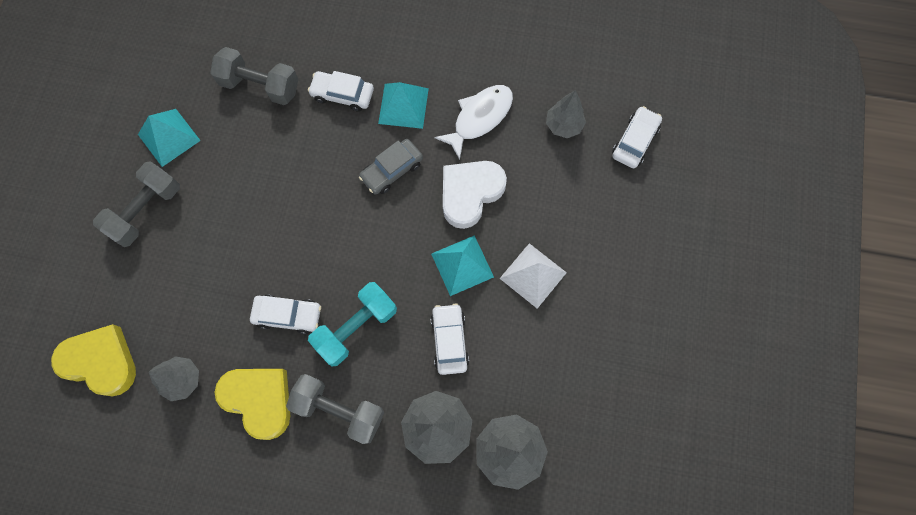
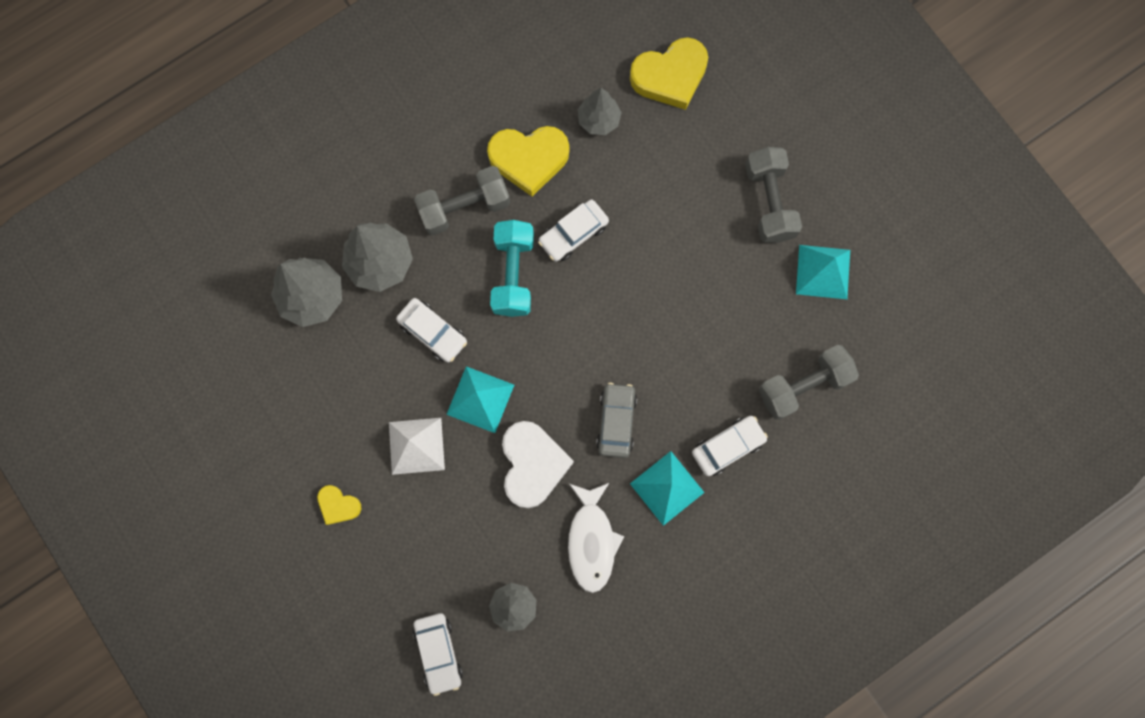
camera: 135 degrees right, 5 degrees up
none -> yellow heart [317,485,361,525]

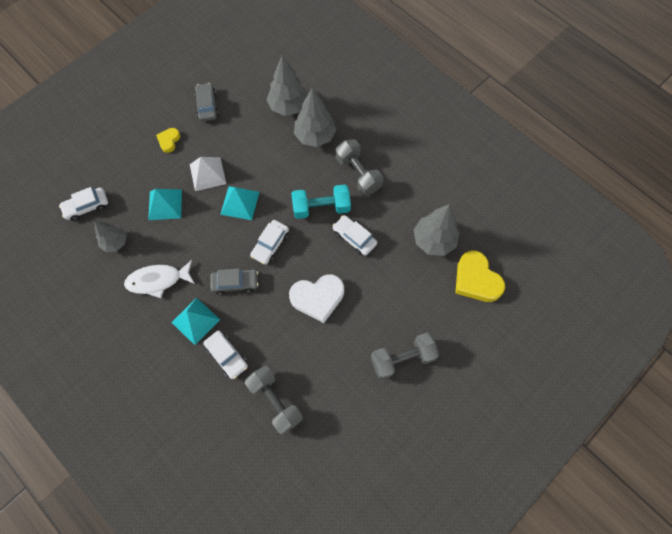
camera: 80 degrees right, 10 degrees down
white car [396,298,467,363] -> white car moved to [250,220,289,265]
yellow heart [487,126,569,196] -> none
white heart [502,421,574,508] -> white heart moved to [289,274,344,323]
grey tree [578,88,622,135] -> grey tree [414,204,460,256], size x1.56
turquoise pyramid [796,245,850,299] -> turquoise pyramid moved to [148,189,182,220]
none -> grey car [194,83,219,121]

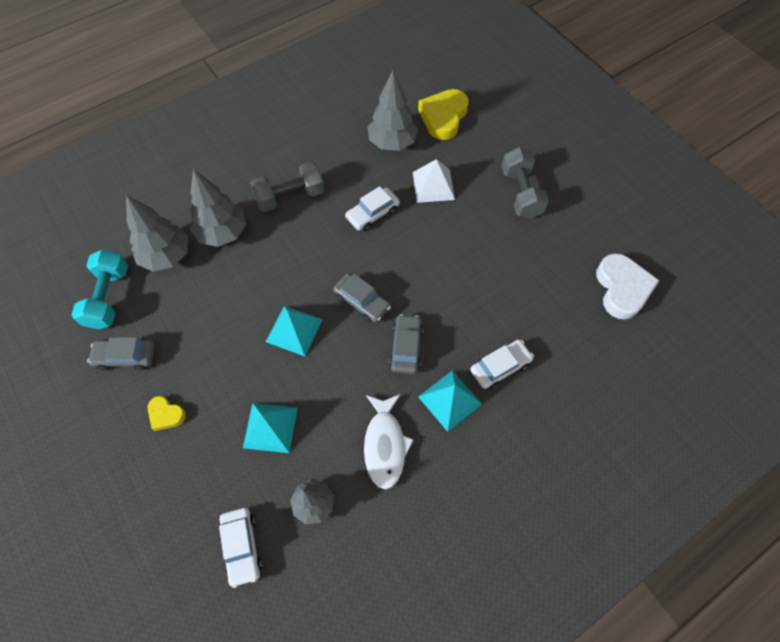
camera: 80 degrees left, 5 degrees down
white pyramid [190,157,226,191] -> white pyramid moved to [413,159,455,203]
grey dumbbell [245,366,303,435] -> none
white car [250,220,289,265] -> grey car [333,273,391,323]
white heart [289,274,344,323] -> white heart moved to [596,253,659,320]
turquoise dumbbell [291,184,351,219] -> turquoise dumbbell moved to [71,249,128,329]
yellow heart [455,251,505,302] -> yellow heart turned 135 degrees clockwise [418,89,469,140]

